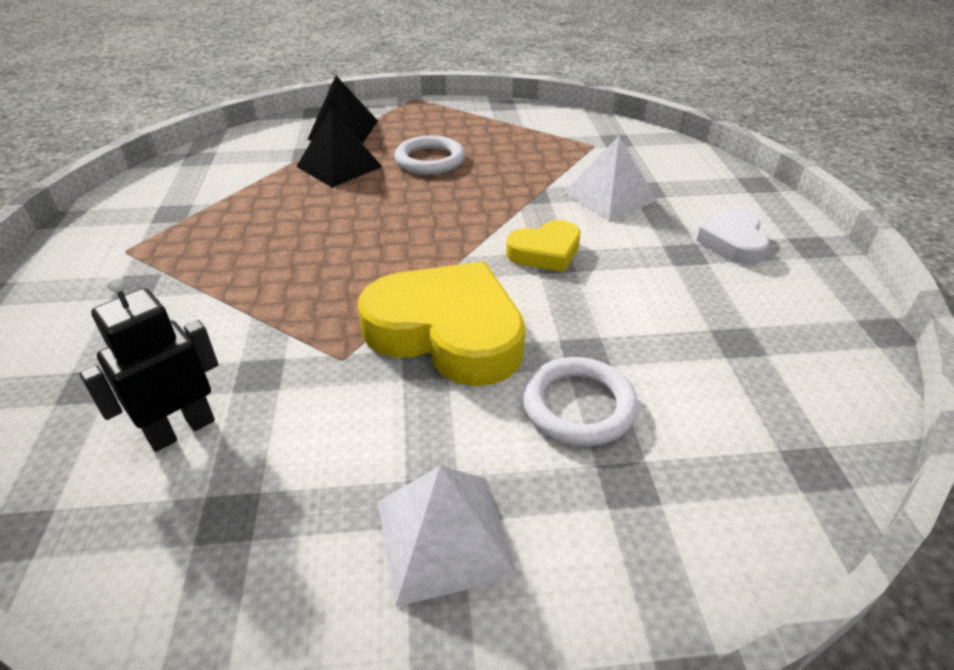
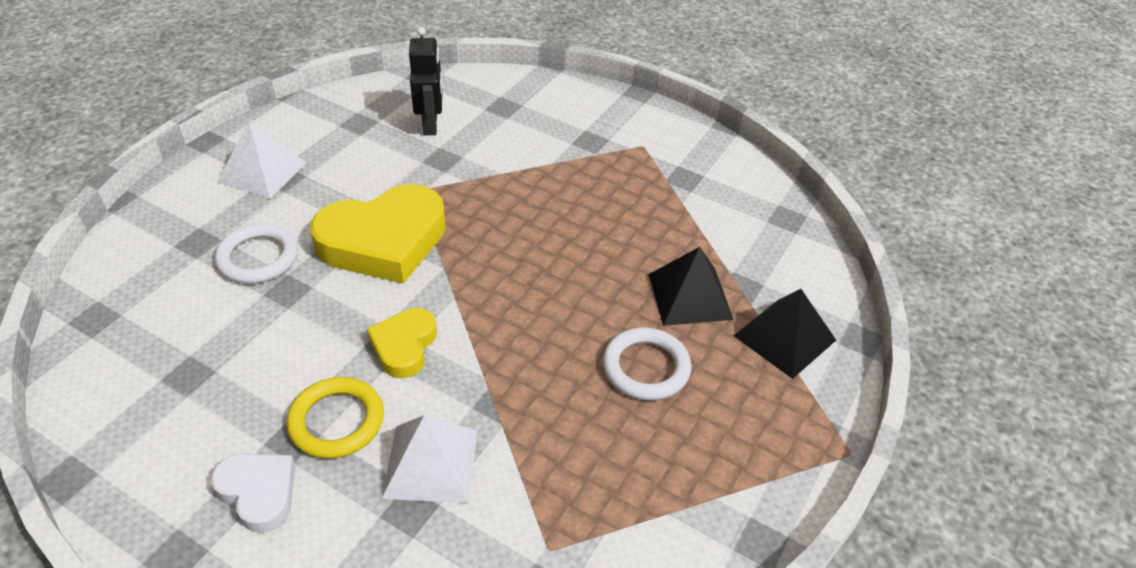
camera: 125 degrees right, 5 degrees up
none -> yellow ring [286,377,384,459]

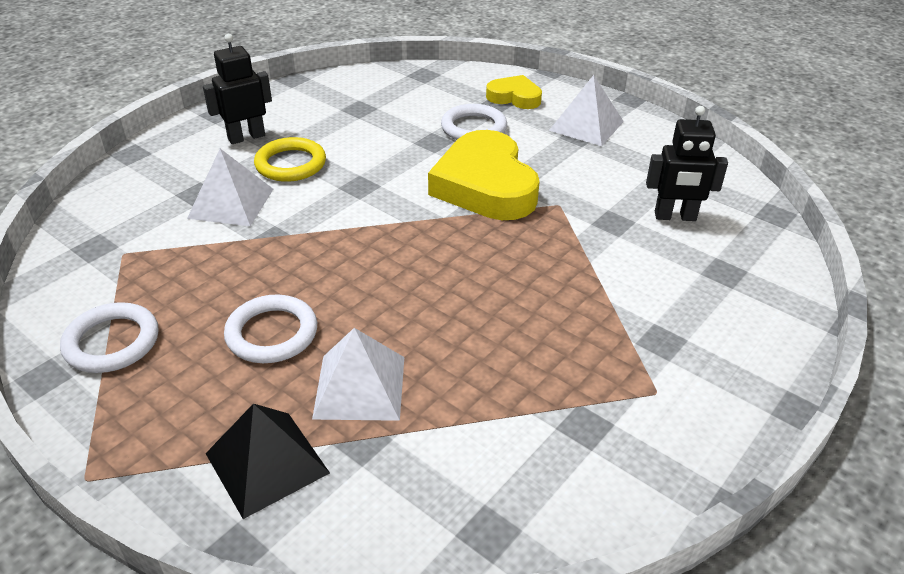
camera: 100 degrees right, 5 degrees down
white heart [211,453,296,533] -> black robot [203,34,272,144]
yellow heart [367,308,437,378] -> yellow heart moved to [486,75,542,109]
black pyramid [649,247,733,326] -> white pyramid [312,328,404,421]
none -> white ring [60,302,158,373]

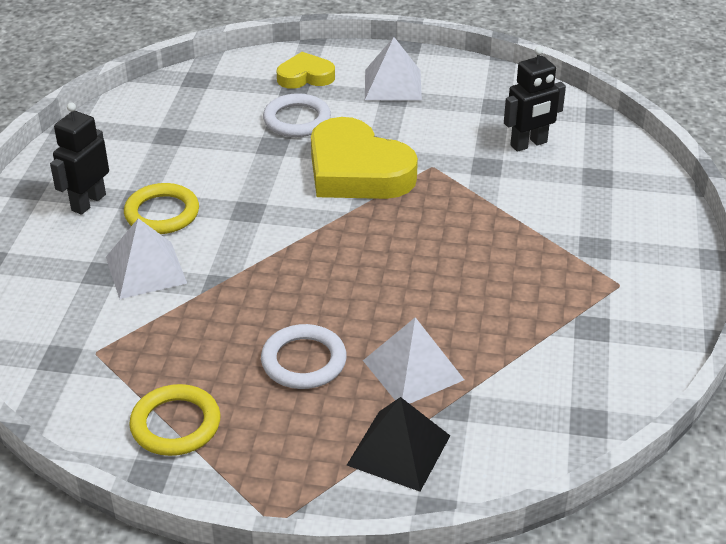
camera: 30 degrees left, 0 degrees up
white ring [60,302,158,373] -> yellow ring [129,384,221,456]

